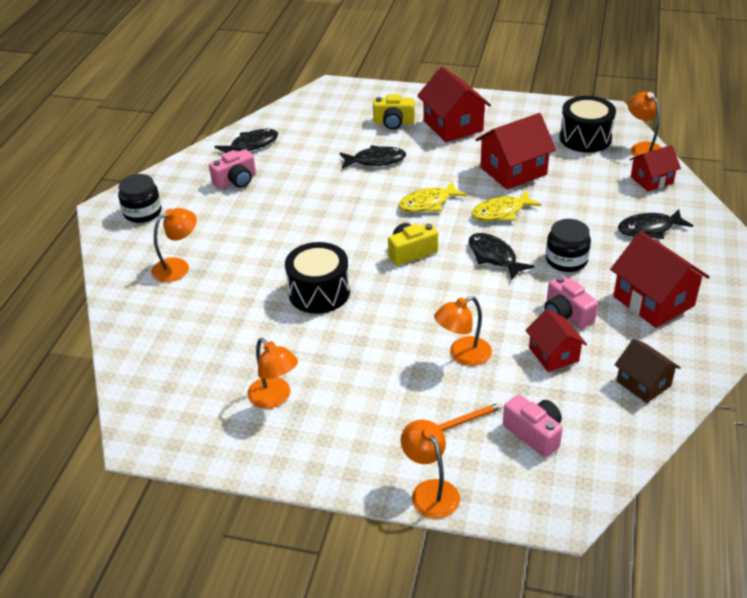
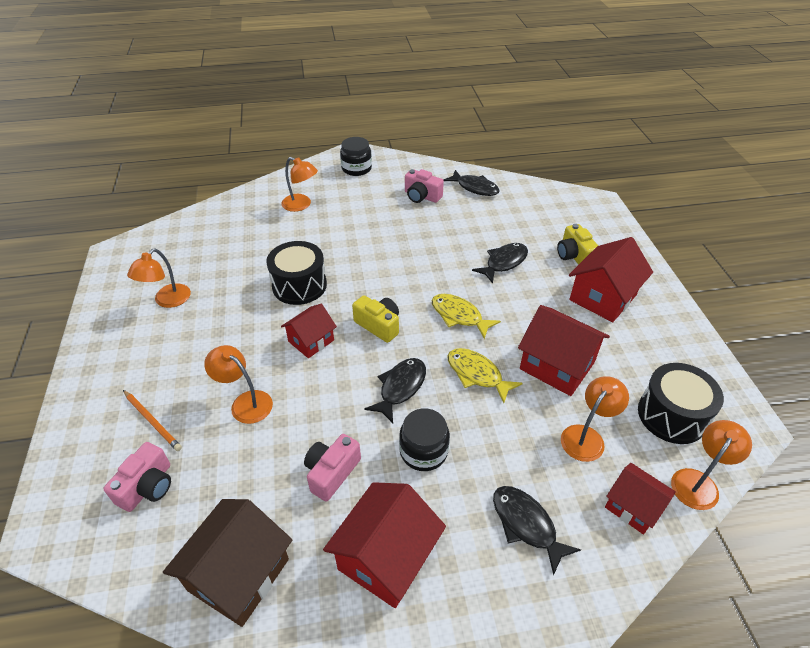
camera: 65 degrees right, 5 degrees up
black fish [340,145,406,169] -> black fish turned 105 degrees counterclockwise [472,243,528,284]
orange lamp [401,420,460,519] -> orange lamp moved to [561,376,629,462]
red house [526,309,587,372] -> red house moved to [281,304,337,358]
brown house [615,339,681,403] -> brown house [163,499,292,627], size x1.62

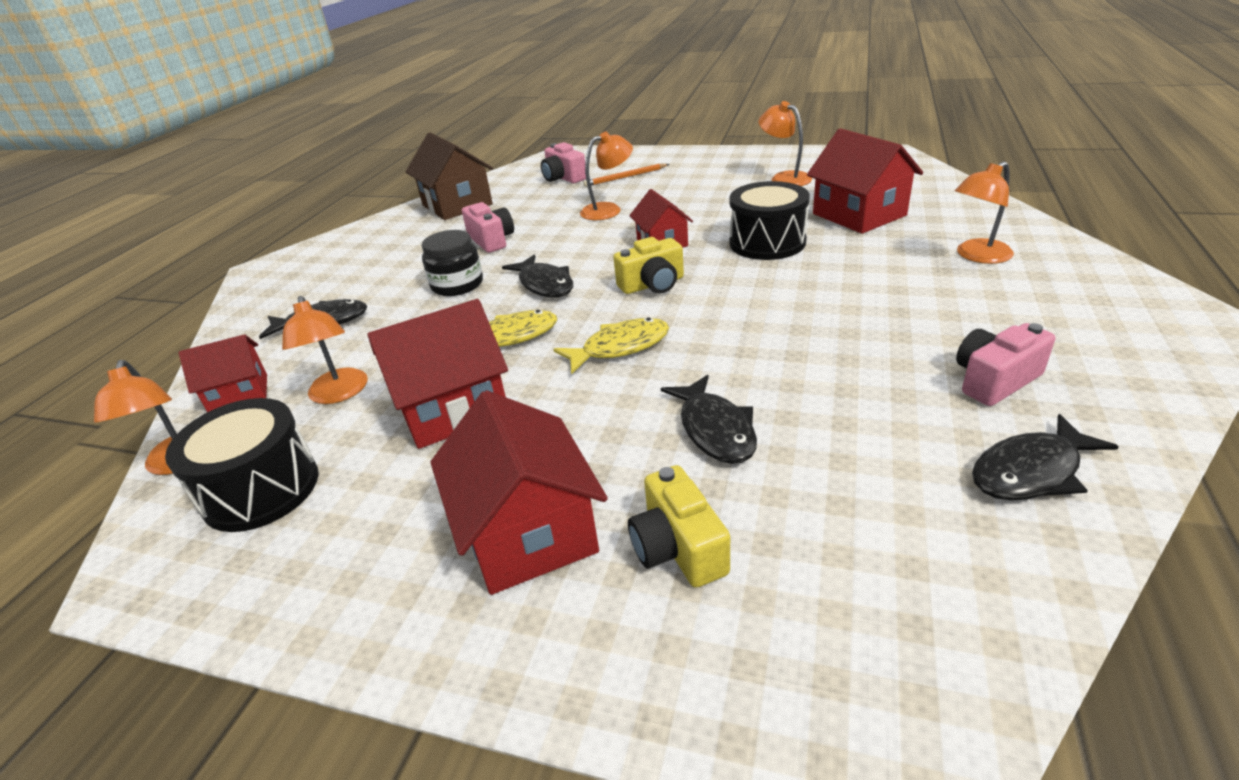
camera: 120 degrees right, 10 degrees down
red house [323,482,446,608] -> red house moved to [807,128,923,233]
black jar [340,137,372,176] -> none
yellow camera [557,224,598,265] -> yellow camera turned 120 degrees counterclockwise [628,465,730,588]

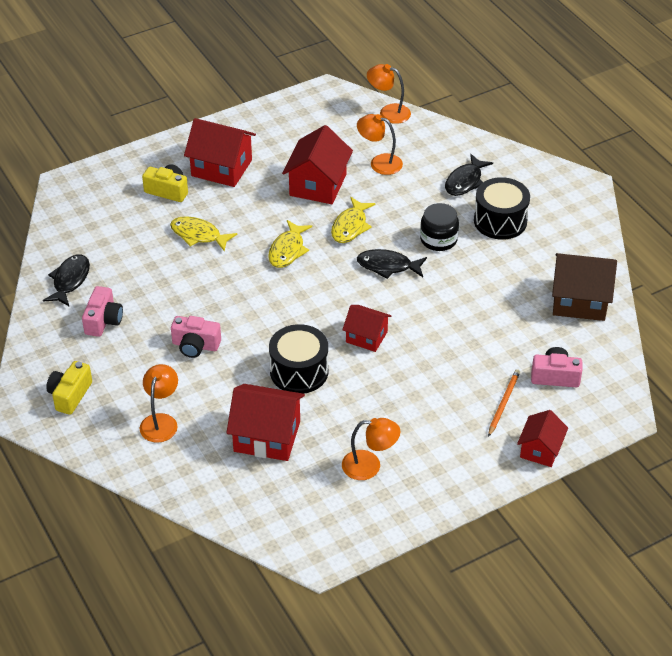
camera: 130 degrees right, 10 degrees up
black drum [165,398,319,532] -> black drum moved to [474,177,530,240]
red house [179,334,267,412] -> red house moved to [517,410,568,467]
pink camera [462,202,514,253] -> pink camera moved to [171,316,221,358]
orange lamp [580,132,633,220] -> none
yellow camera [613,237,684,294] -> yellow camera moved to [46,361,92,415]
black fish [661,375,757,464] -> yellow fish [170,216,237,252]

